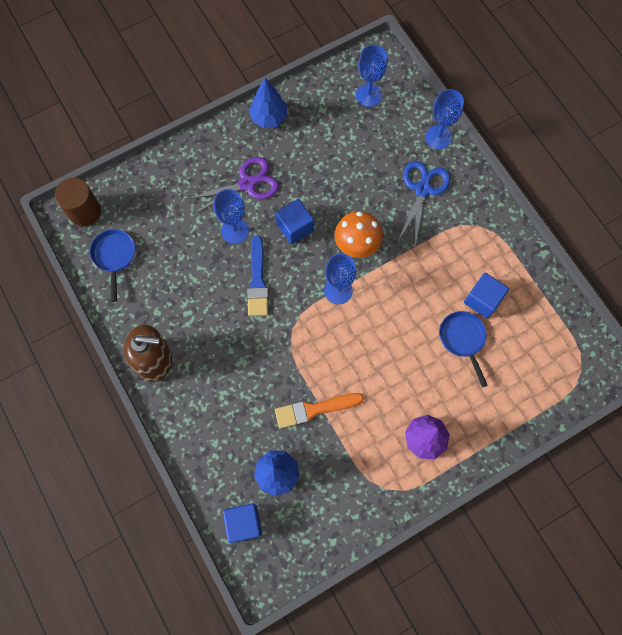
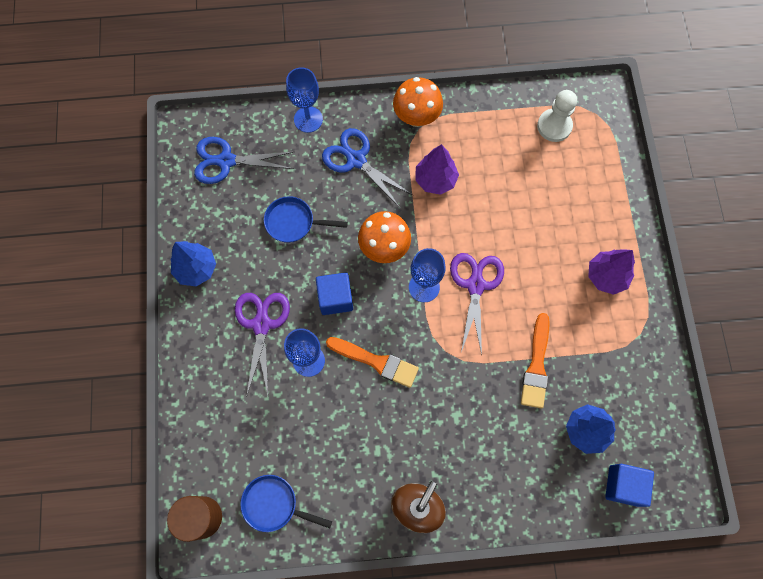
camera: 65 degrees left, 0 degrees up
blue brush [247,236,268,316] -> orange brush [326,337,419,388]
blue goblet [356,45,387,107] -> blue scissors [194,137,294,184]
blue pan [439,311,488,387] -> blue pan moved to [264,196,348,243]
blue cube [464,273,509,319] -> none
none -> orange mushroom [393,77,443,127]
none -> purple tree [415,144,459,195]
none -> purple scissors [450,253,504,355]
none -> white pawn [537,90,577,142]

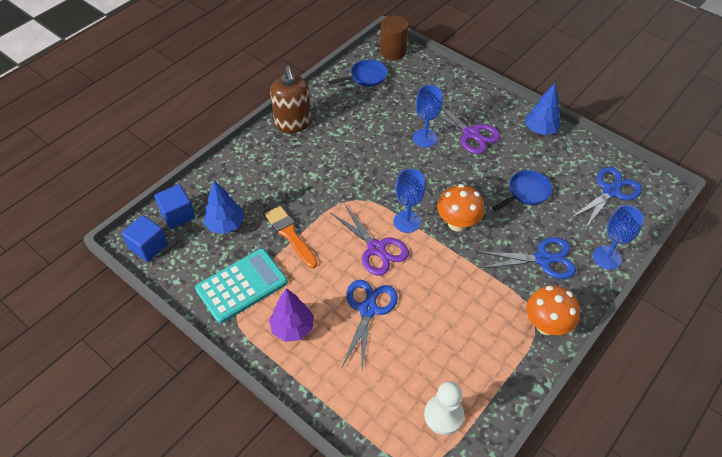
camera: 135 degrees right, 20 degrees down
blue cube [316,272,353,315] -> blue cube moved to [122,215,168,262]
orange brush [326,337,419,388] -> none
purple tree [415,144,459,195] -> none
none -> turquoise calculator [195,249,288,323]
none -> blue scissors [342,280,398,370]

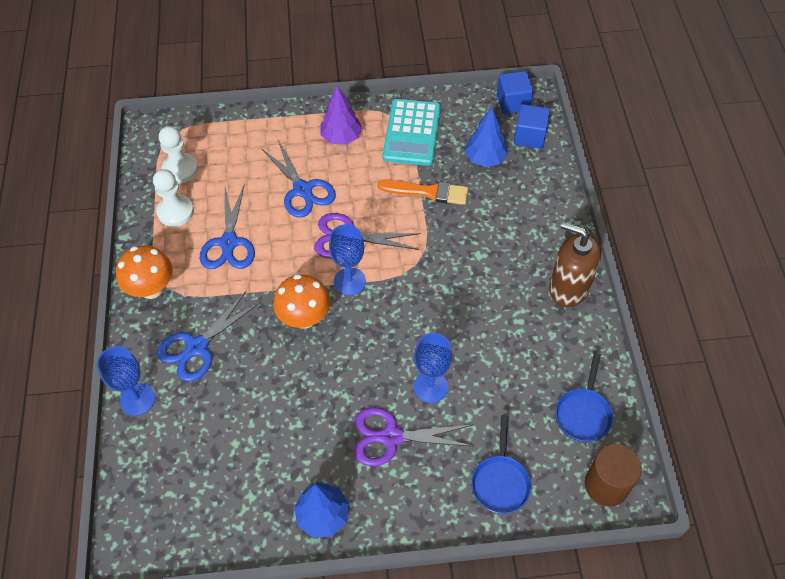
camera: 135 degrees right, 5 degrees up
blue pan [492,170,552,211] -> blue pan moved to [471,415,531,514]
blue scissors [570,167,642,229] -> blue scissors moved to [200,186,255,269]
none -> white pawn [153,169,194,227]

